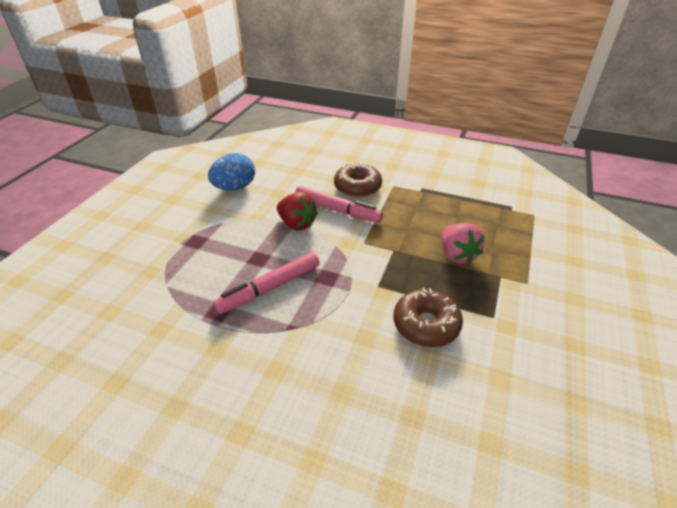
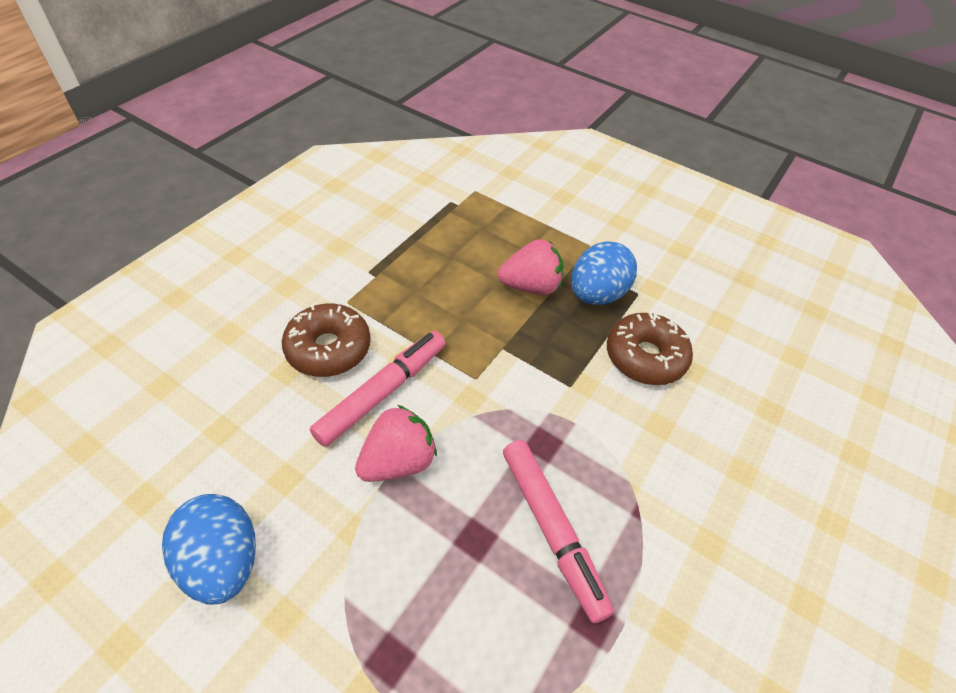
camera: 80 degrees left, 10 degrees up
red strawberry [277,192,318,231] -> pink strawberry [355,405,437,482]
none -> blue egg [571,241,637,305]

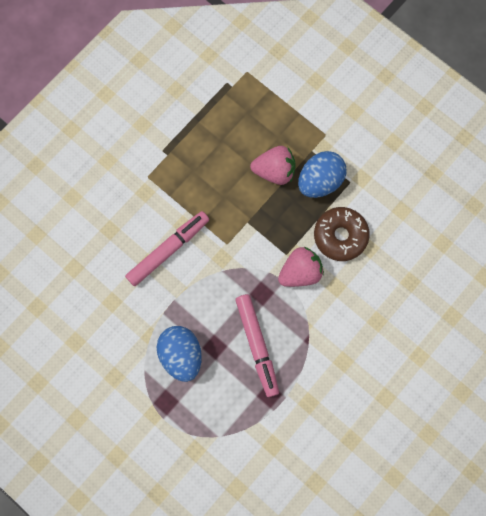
camera: 10 degrees right, 25 degrees up
blue egg [162,494,256,605] -> blue egg moved to [157,326,202,382]
brown donut [282,304,371,377] -> none
pink strawberry [355,405,437,482] -> pink strawberry moved to [278,247,324,287]

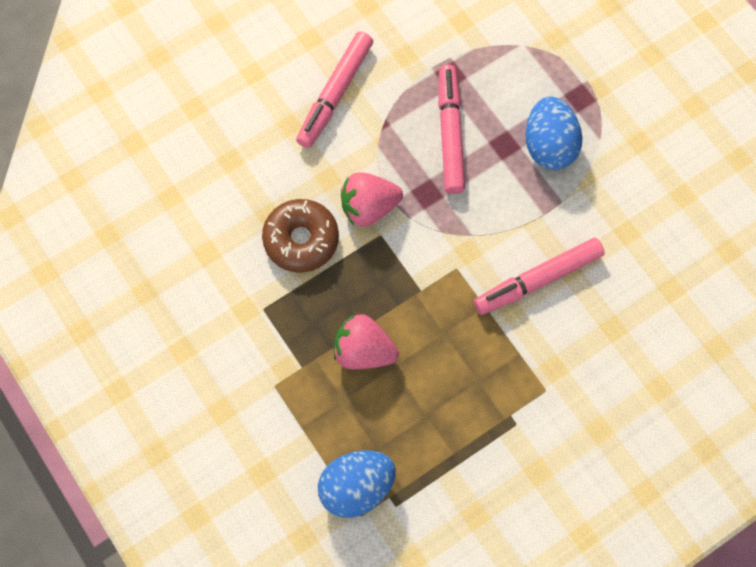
camera: 165 degrees left, 5 degrees down
blue egg [298,151,346,198] -> blue egg moved to [318,450,396,518]
none -> pink marker [296,31,373,148]

